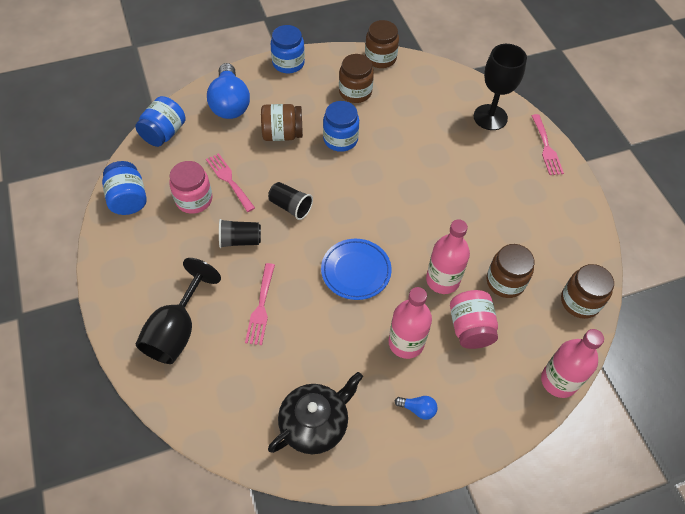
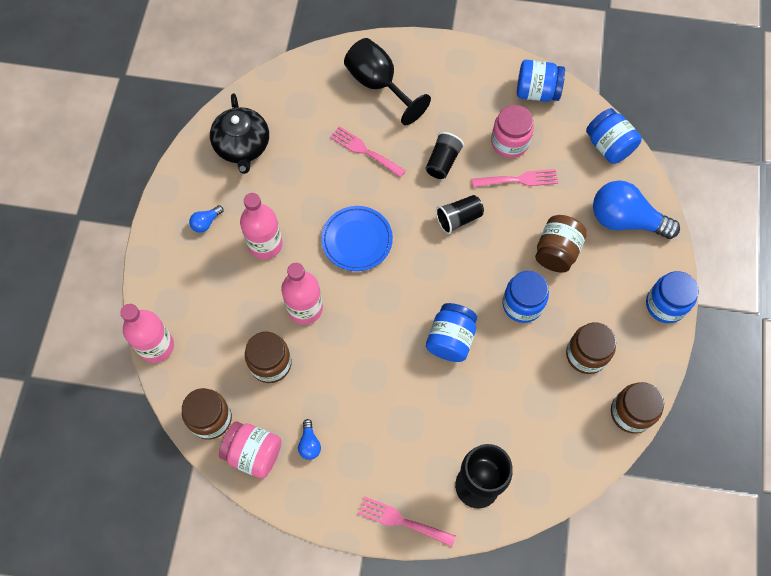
camera: 120 degrees right, 10 degrees up
pink jar [450,290,498,349] -> pink jar moved to [219,422,281,479]
none -> blue light bulb [298,419,321,460]
none -> blue jar [426,303,477,362]

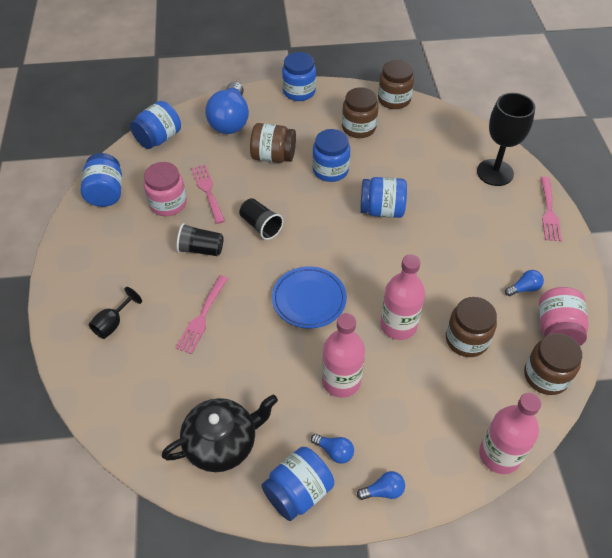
camera: 105 degrees left, 15 degrees down
black goblet [344,38,431,125] -> black goblet [89,287,142,339], size x0.52
none -> blue jar [262,447,334,521]
none -> blue light bulb [357,471,405,500]

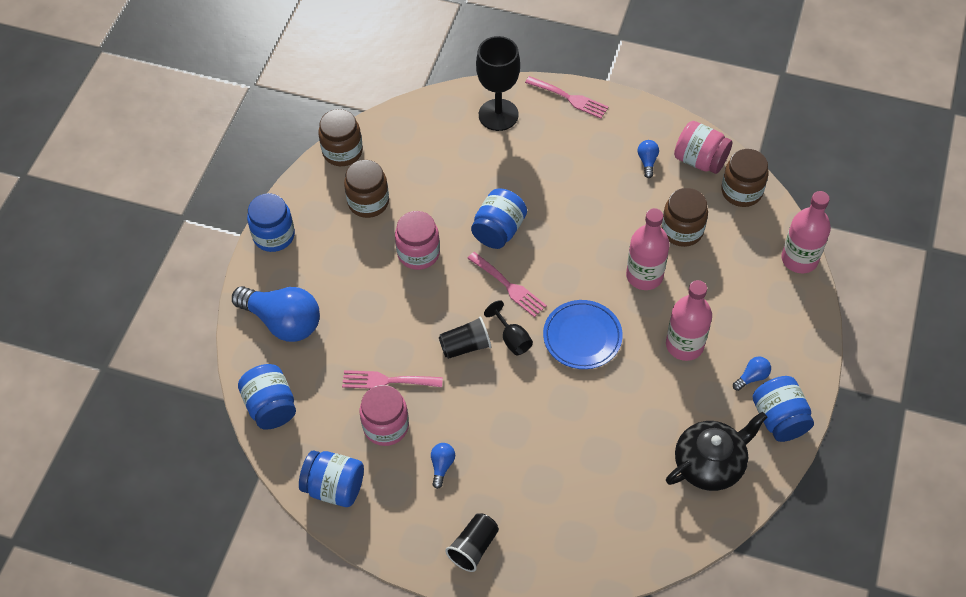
camera: 65 degrees left, 5 degrees up
black goblet [89,287,142,339] -> black goblet moved to [484,300,533,355]
black teapot [162,394,278,472] -> black teapot turned 60 degrees clockwise [666,412,767,491]
pink fork [176,275,228,354] -> pink fork moved to [467,252,547,317]
black cup [177,223,224,256] -> black cup moved to [445,513,499,572]
brown jar [250,123,296,163] -> none
blue jar [312,129,350,182] -> pink jar [395,211,440,270]
blue light bulb [357,471,405,500] -> blue light bulb moved to [431,443,455,489]

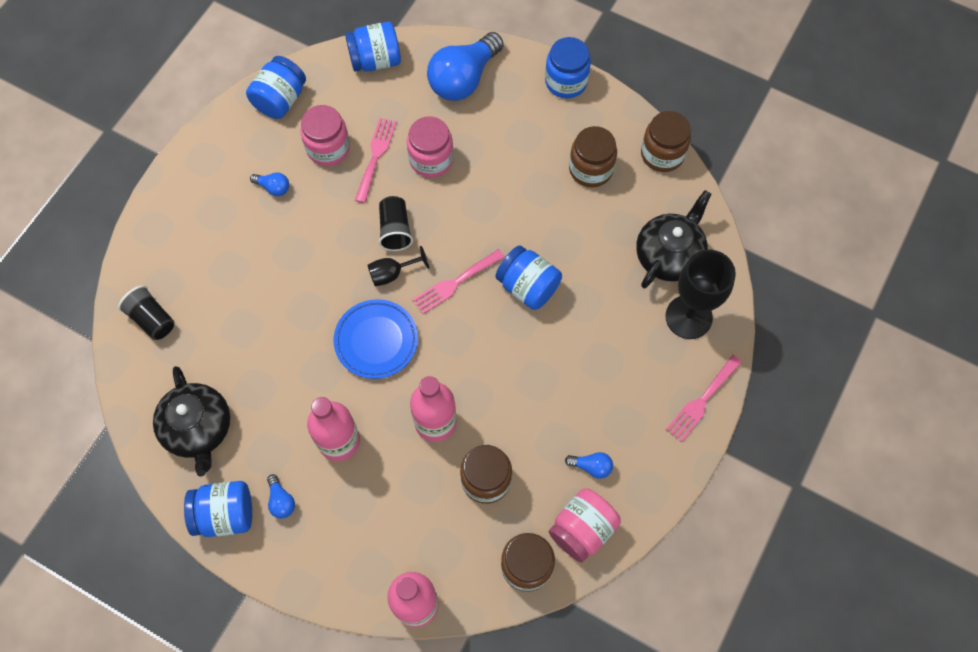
camera: 100 degrees right, 10 degrees up
pink jar [395,211,440,270] -> pink jar moved to [407,116,453,178]
black cup [445,513,499,572] -> black cup moved to [118,285,174,340]
none -> black teapot [636,190,711,288]

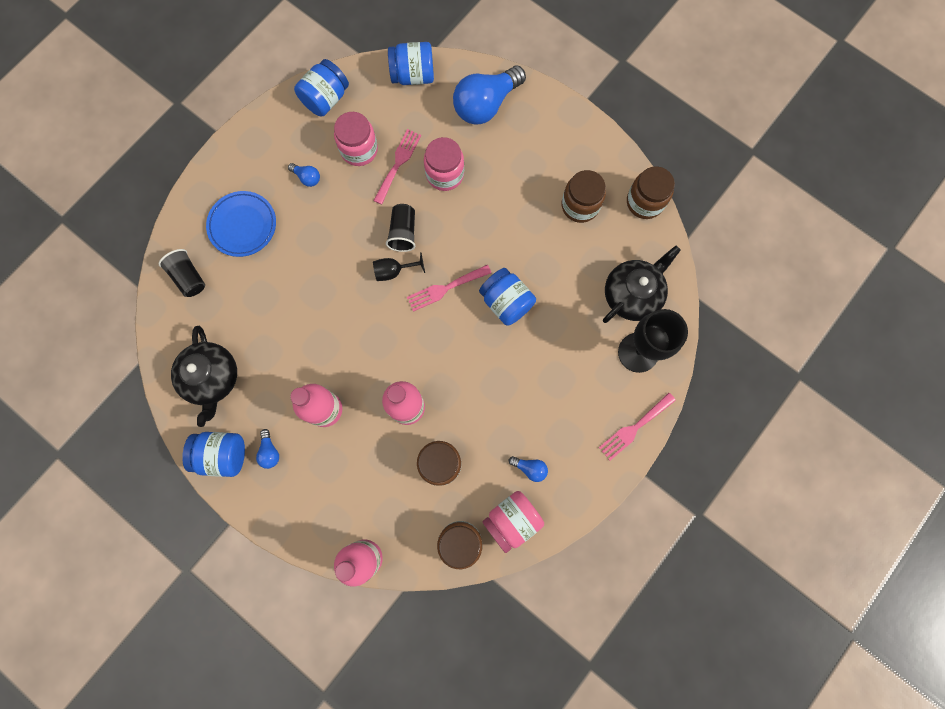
camera: 10 degrees right, 10 degrees up
blue plate [334,299,418,379] -> blue plate moved to [206,191,276,257]
blue jar [545,37,591,98] -> none

